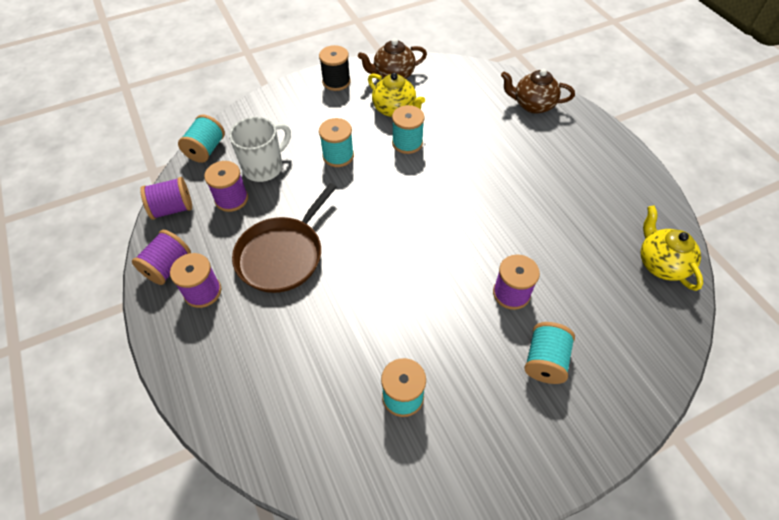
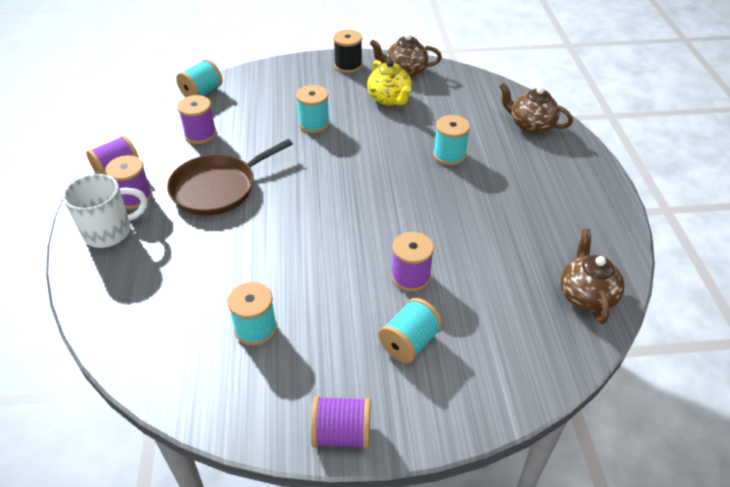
camera: 20 degrees right, 10 degrees down
purple spool [140,177,192,220] -> purple spool moved to [311,396,371,449]
white mug [229,117,291,182] -> white mug moved to [63,174,148,248]
turquoise spool [392,105,425,154] -> turquoise spool moved to [433,115,470,166]
yellow teapot [641,205,703,291] -> brown teapot [560,229,625,324]

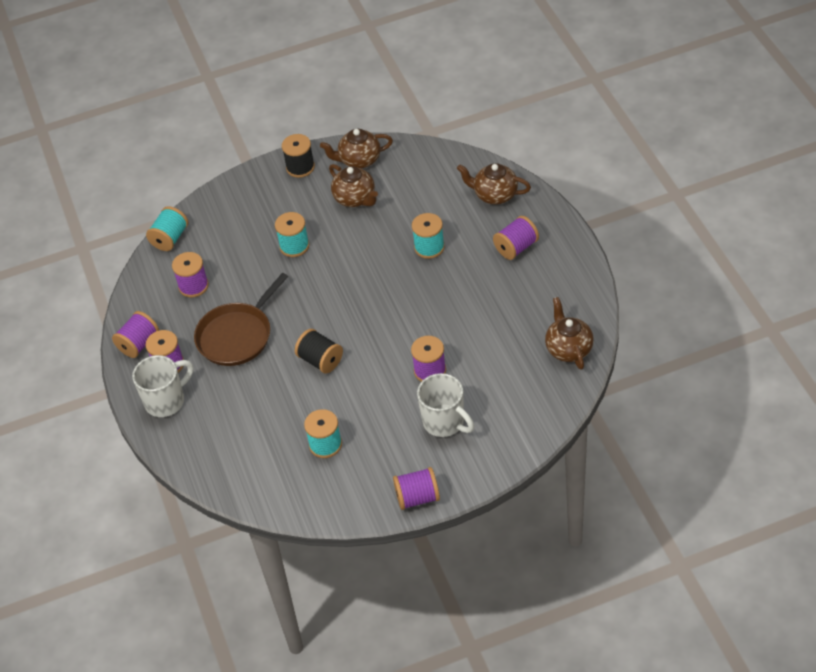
camera: 10 degrees left, 5 degrees up
yellow teapot [367,60,412,106] -> brown teapot [329,164,378,207]
turquoise spool [379,298,443,363] -> white mug [417,373,474,437]
none -> black spool [295,329,343,373]
none -> purple spool [493,216,539,260]

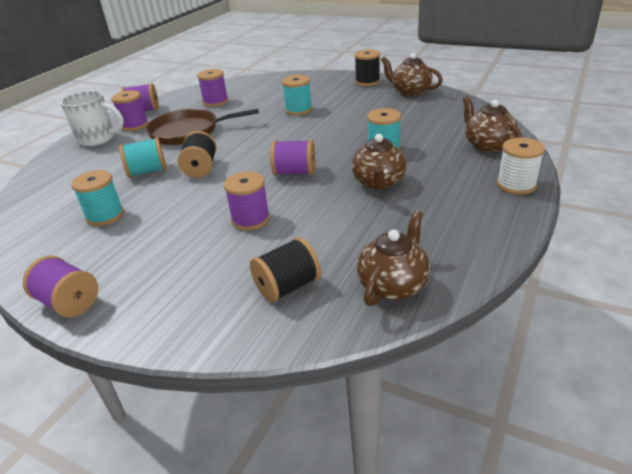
camera: 45 degrees right, 15 degrees down
turquoise spool [146,206,188,251] -> turquoise spool moved to [119,137,167,178]
brown teapot [329,164,378,207] -> brown teapot moved to [352,134,406,190]
white mug [417,373,474,437] -> none
purple spool [493,216,539,260] -> purple spool moved to [270,140,315,175]
none -> black spool [250,237,321,303]
none -> white spool [497,138,545,195]

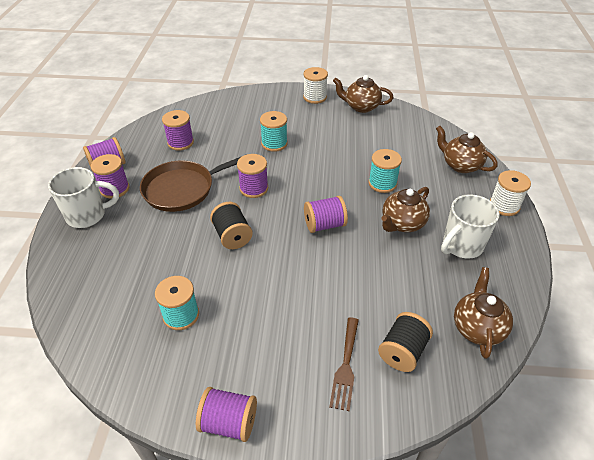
camera: 25 degrees left, 10 degrees up
turquoise spool [119,137,167,178] -> none
purple spool [224,171,270,231] -> purple spool moved to [237,154,268,198]
brown teapot [352,134,406,190] -> brown teapot turned 60 degrees clockwise [381,187,430,232]
black spool [355,49,380,86] -> white spool [303,67,328,104]
none -> brown fork [329,318,359,411]
none -> white mug [441,194,500,259]

